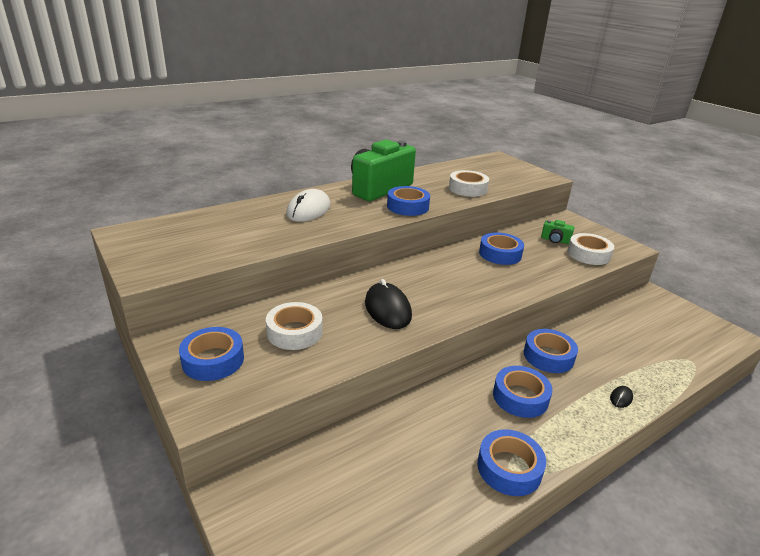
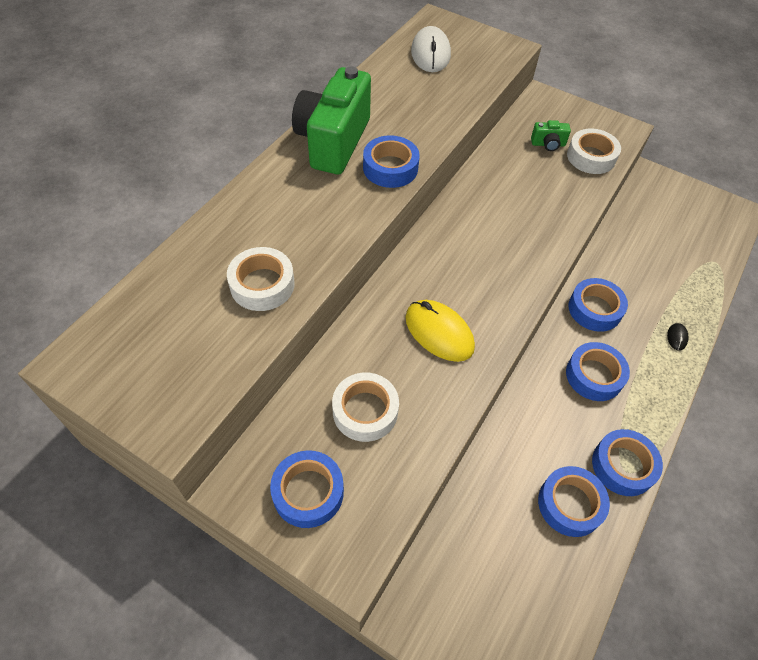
camera: 25 degrees left, 25 degrees up
white mouse [286,189,330,222] -> white mouse moved to [411,26,451,72]
black mouse [365,279,412,329] -> yellow mouse [405,300,475,362]
white tape [449,170,489,197] -> white tape moved to [227,247,295,311]
blue tape [479,232,524,265] -> blue tape moved to [538,466,610,537]

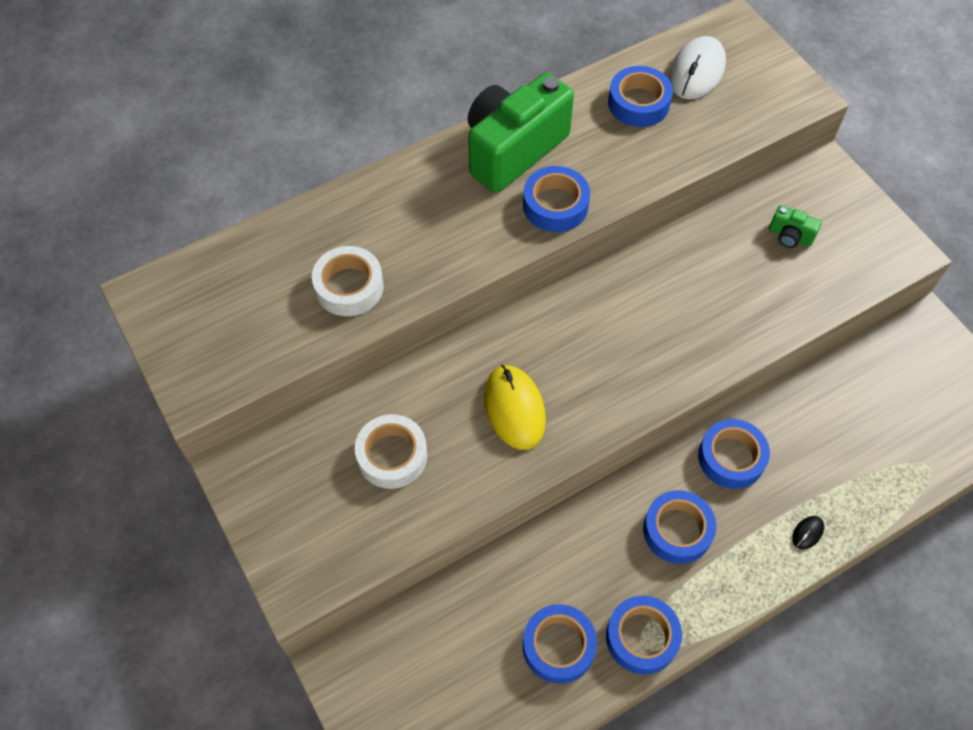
camera: 30 degrees right, 5 degrees up
blue tape [270,450,344,528] -> blue tape moved to [608,66,673,127]
white tape [567,129,621,174] -> none

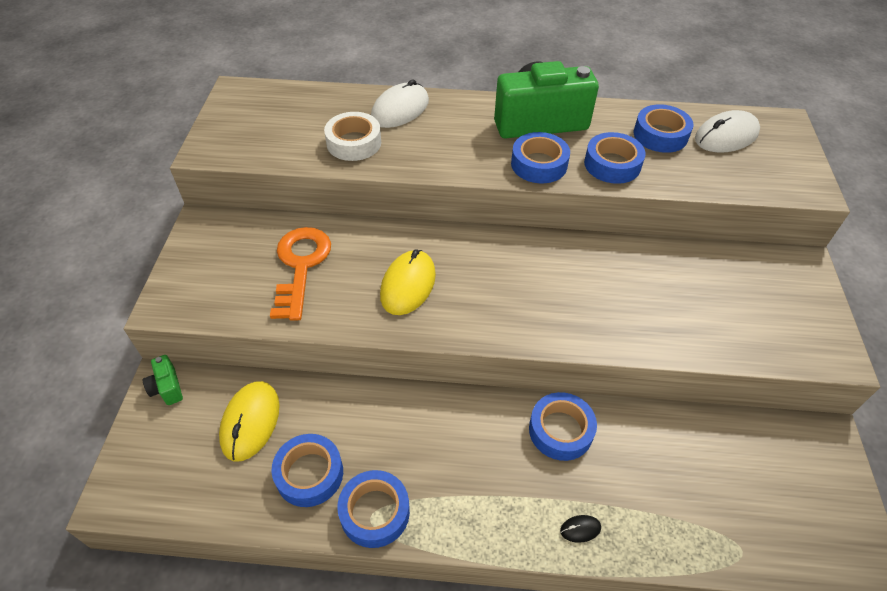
camera: 35 degrees right, 10 degrees down
white tape [355,414,428,489] -> orange key [270,227,331,321]
blue tape [643,490,716,564] -> blue tape moved to [584,132,646,184]
green camera [769,205,822,248] -> green camera moved to [143,355,183,405]
none -> yellow mouse [219,381,280,462]
none -> white mouse [371,80,429,128]

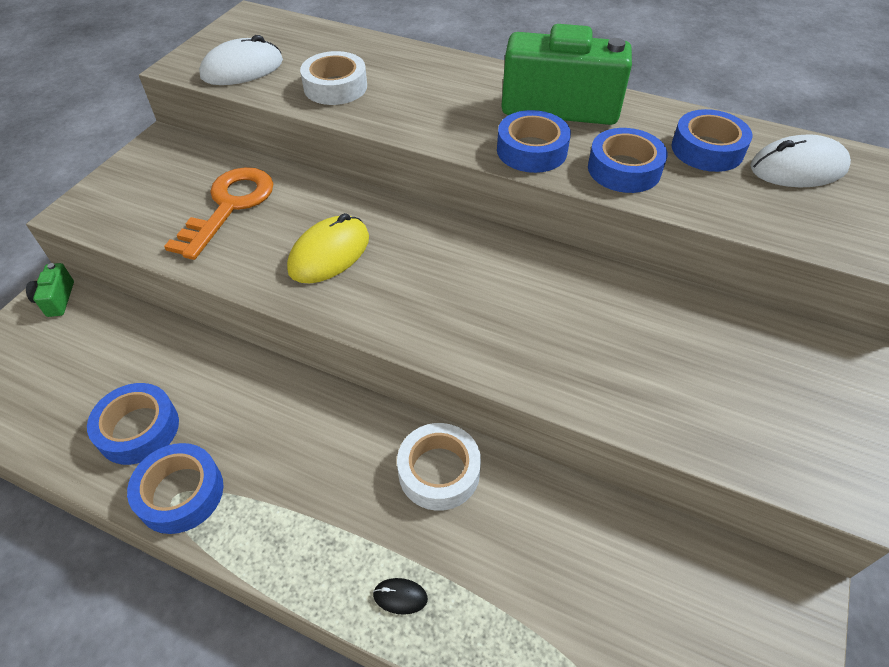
camera: 20 degrees right, 0 degrees up
yellow mouse [219,381,280,462] -> none
white mouse [371,80,429,128] -> white mouse moved to [199,35,283,85]
blue tape [529,392,597,461] -> white tape [397,423,481,511]

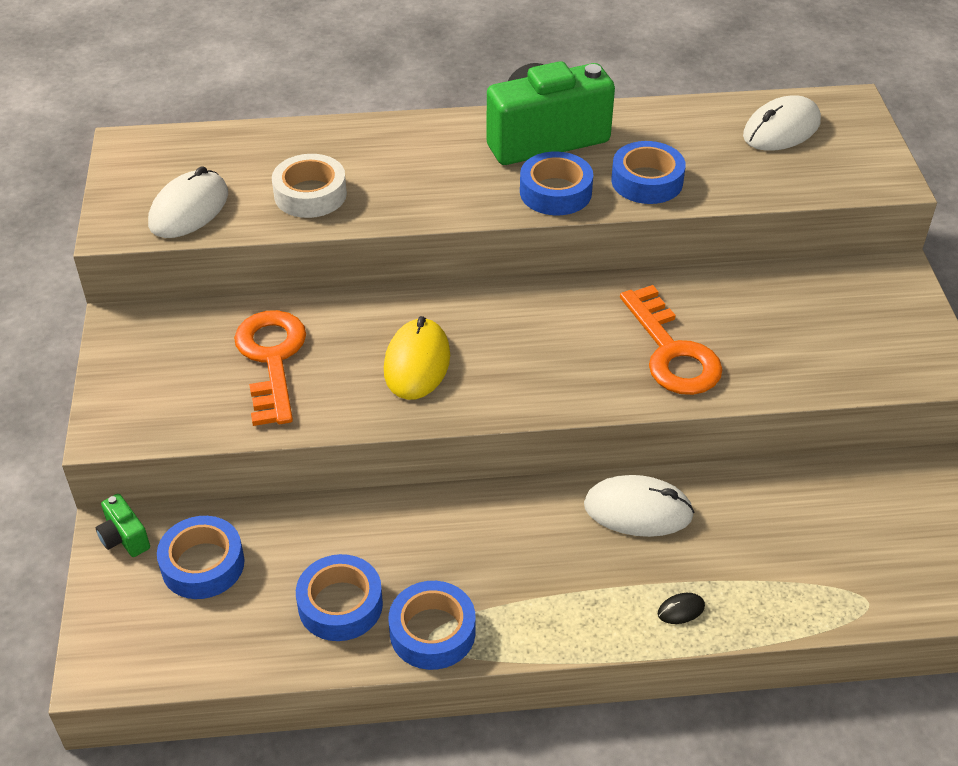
camera: 30 degrees left, 5 degrees down
white tape [397,423,481,511] -> white mouse [584,475,694,537]
blue tape [671,109,752,172] -> blue tape moved to [157,516,245,599]
none -> orange key [620,285,723,395]

